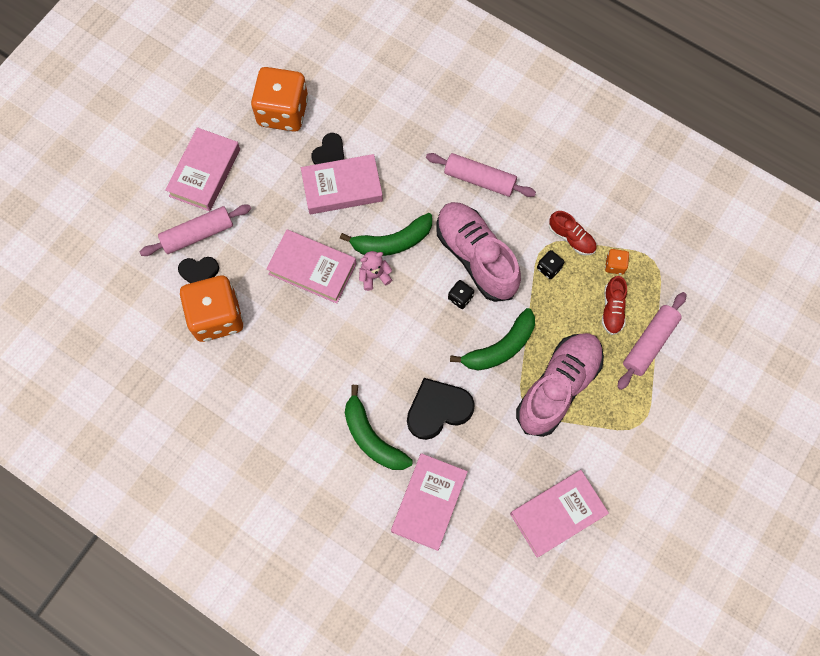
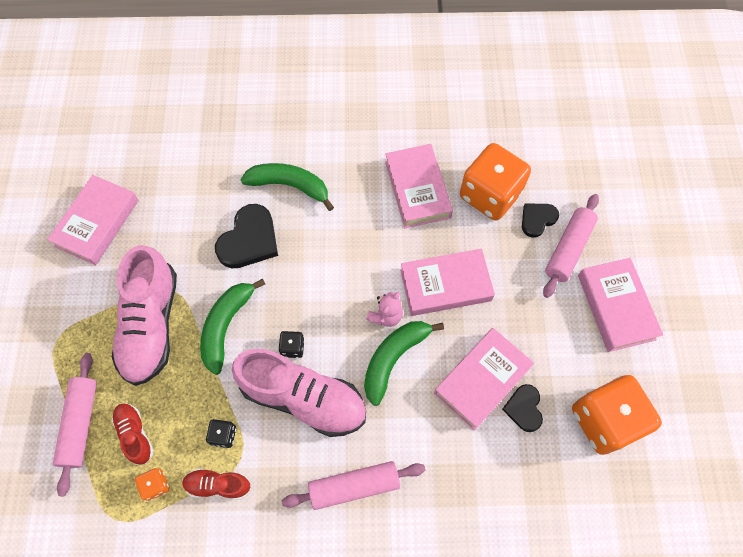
camera: 145 degrees right, 5 degrees down
pink book [391,453,468,551] -> pink book moved to [385,144,453,228]

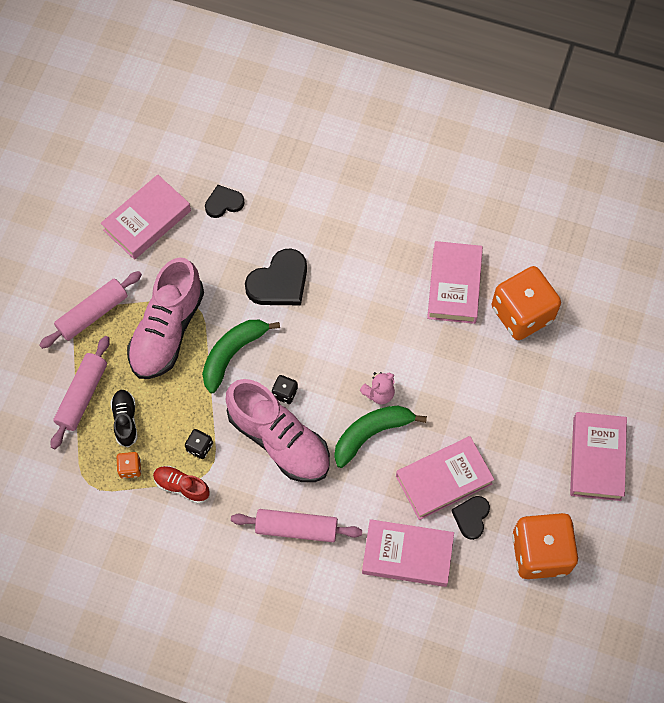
camera: 20 degrees right, 0 degrees up
red shoe [112,403,154,465] -> black shoe [110,389,138,447]
green banana [241,163,334,211] -> none
pink book [400,249,495,316] -> pink book moved to [362,519,454,587]
black heart [522,203,559,238] -> black heart moved to [205,185,245,218]
pink rolling pin [543,194,599,298] -> pink rolling pin moved to [39,271,142,349]

